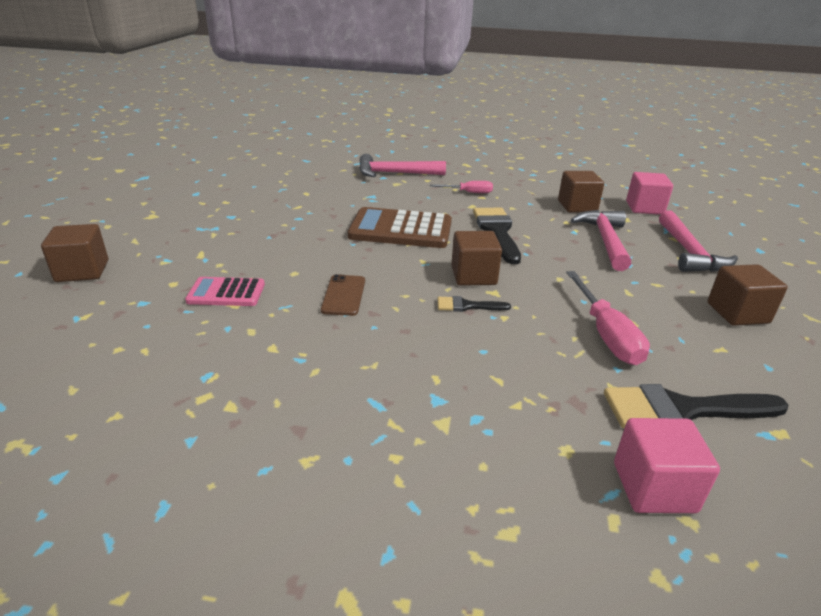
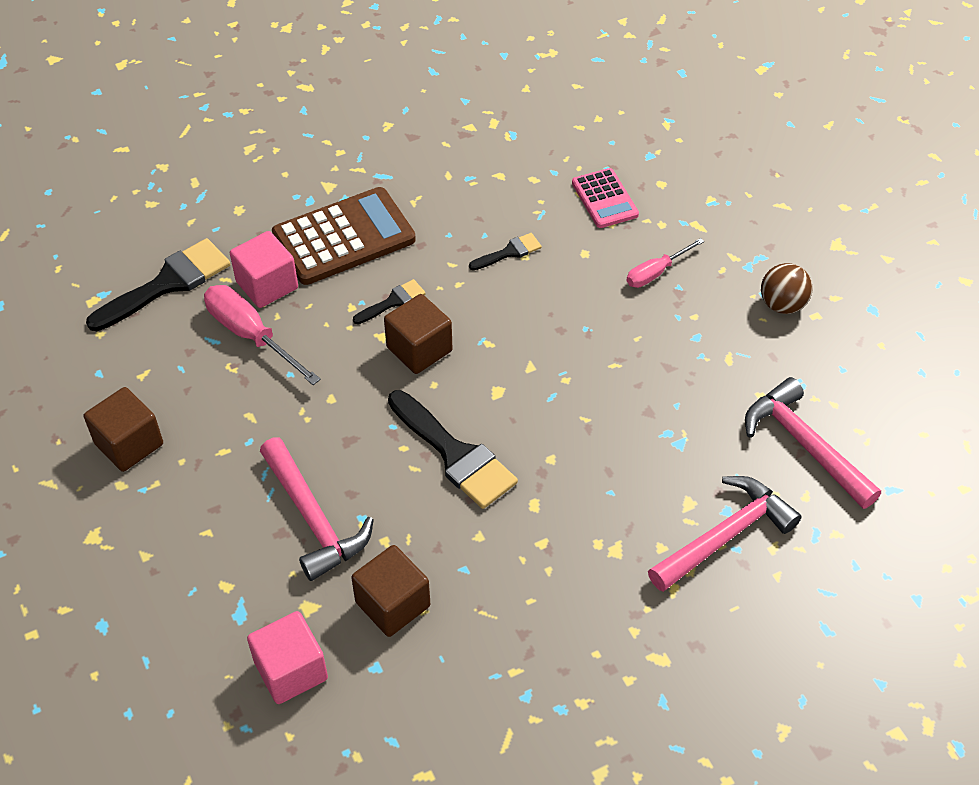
camera: 145 degrees right, 20 degrees up
brown cube [41,224,108,282] -> none
pink calculator [185,277,265,306] -> pink calculator turned 105 degrees clockwise [572,168,639,228]
brown phone [321,274,365,316] -> black brush [469,233,542,270]
brown calculator [348,207,452,248] -> brown calculator moved to [272,187,416,285]
pink screwdriver [430,181,493,193] -> pink screwdriver moved to [627,238,704,288]
pink cube [614,418,720,513] -> pink cube moved to [230,231,298,308]
pink hammer [659,210,738,272] -> pink hammer moved to [745,377,881,509]
none -> brown ball [761,263,813,314]

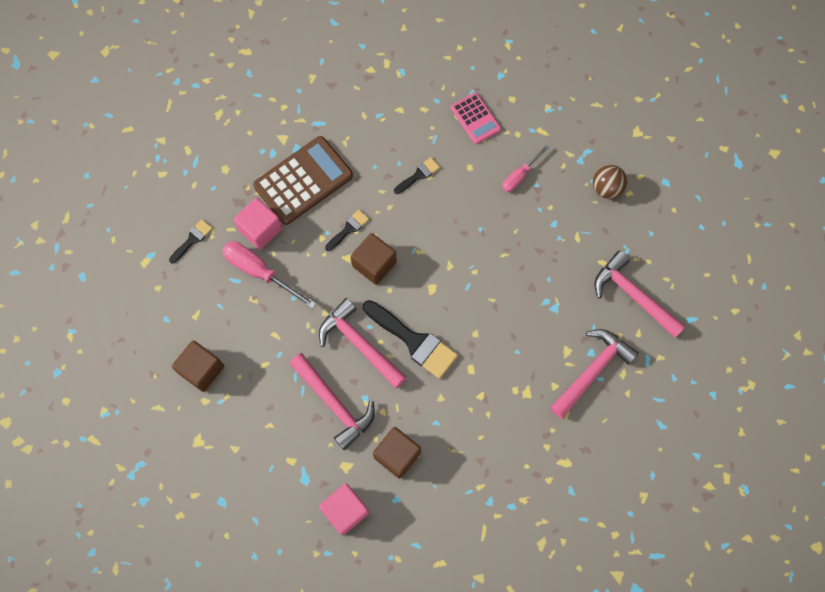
camera: 10 degrees left, 20 degrees up
black brush [86,238,230,331] -> black brush [169,219,213,263], size x0.51
none -> pink hammer [319,298,407,389]

